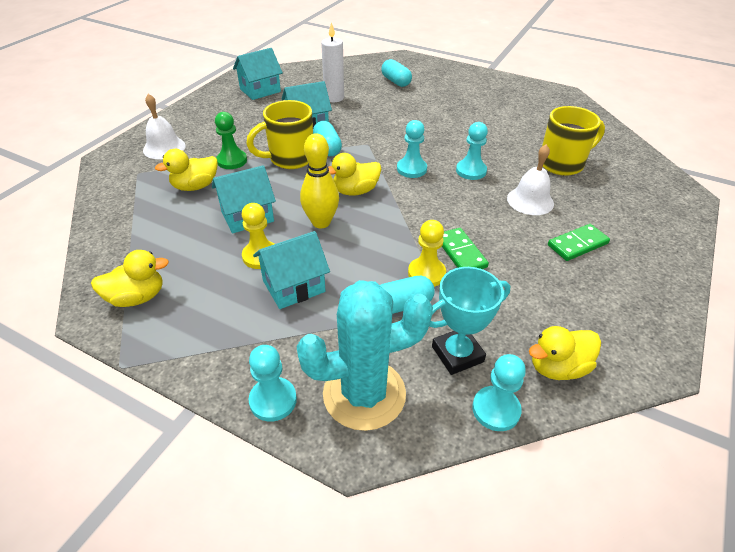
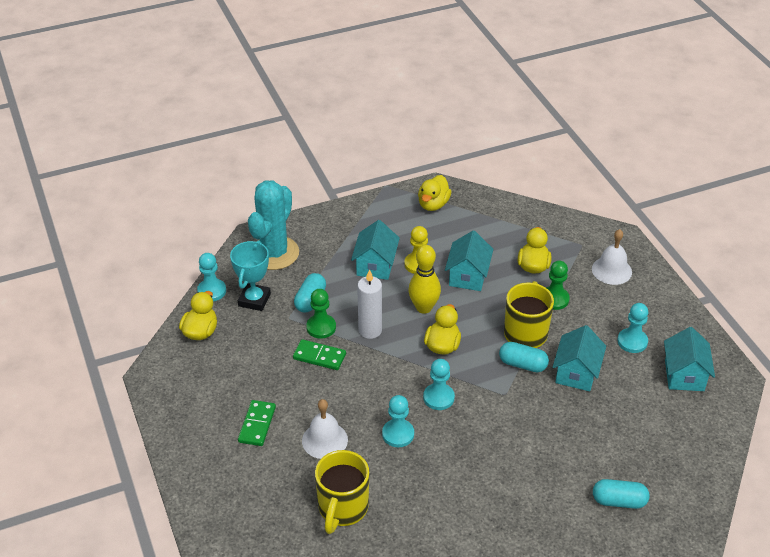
camera: 130 degrees right, 0 degrees up
turquoise pawn [249,345,297,422] -> turquoise pawn moved to [617,303,648,353]
white candle [321,22,344,102] -> white candle moved to [357,269,382,339]
yellow pawn [408,220,446,287] -> green pawn [306,289,336,339]

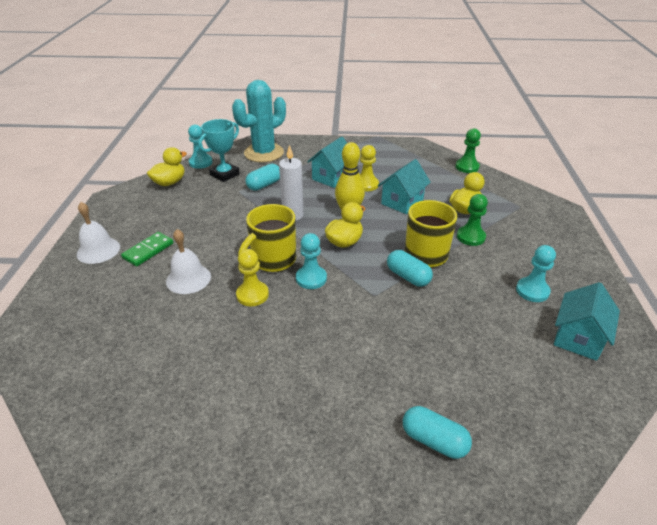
camera: 25 degrees right, 5 degrees down
green domino [293,339,346,370] -> none
green pawn [306,289,336,339] -> green pawn moved to [455,129,481,173]
yellow mug [315,450,369,534] -> yellow mug moved to [238,204,296,272]
turquoise pawn [382,395,414,447] -> yellow pawn [236,249,269,306]
yellow duck [418,175,451,211] -> none
turquoise house [553,325,606,391] -> none
white bell [592,229,632,285] -> white bell moved to [77,202,120,264]

